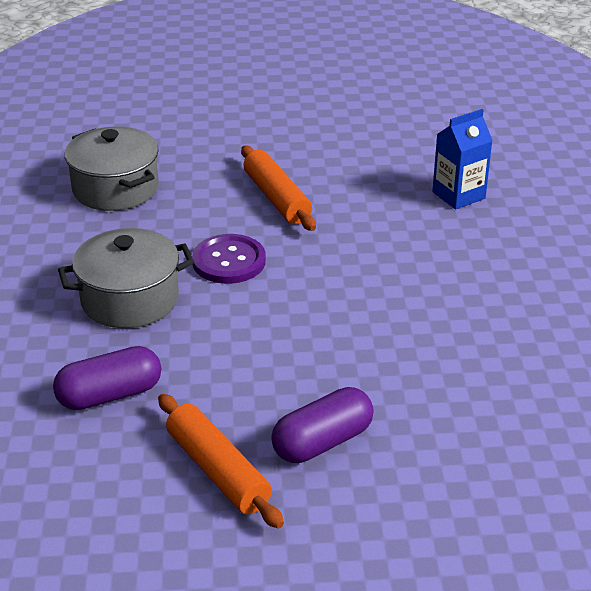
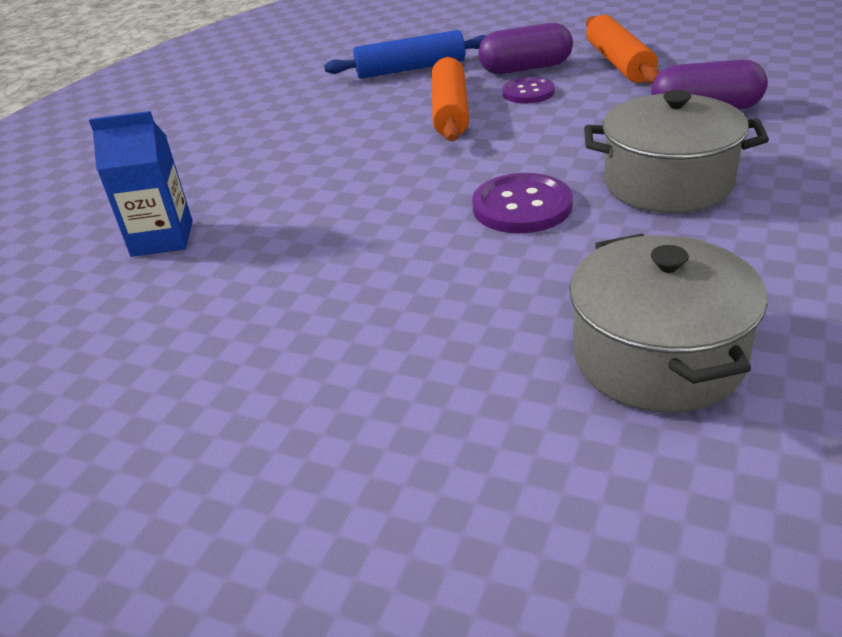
camera: 150 degrees left, 0 degrees up
orange rolling pin [241,146,316,231] -> orange rolling pin moved to [432,57,469,141]
none -> blue rolling pin [324,30,486,79]
none -> purple button [502,77,555,104]

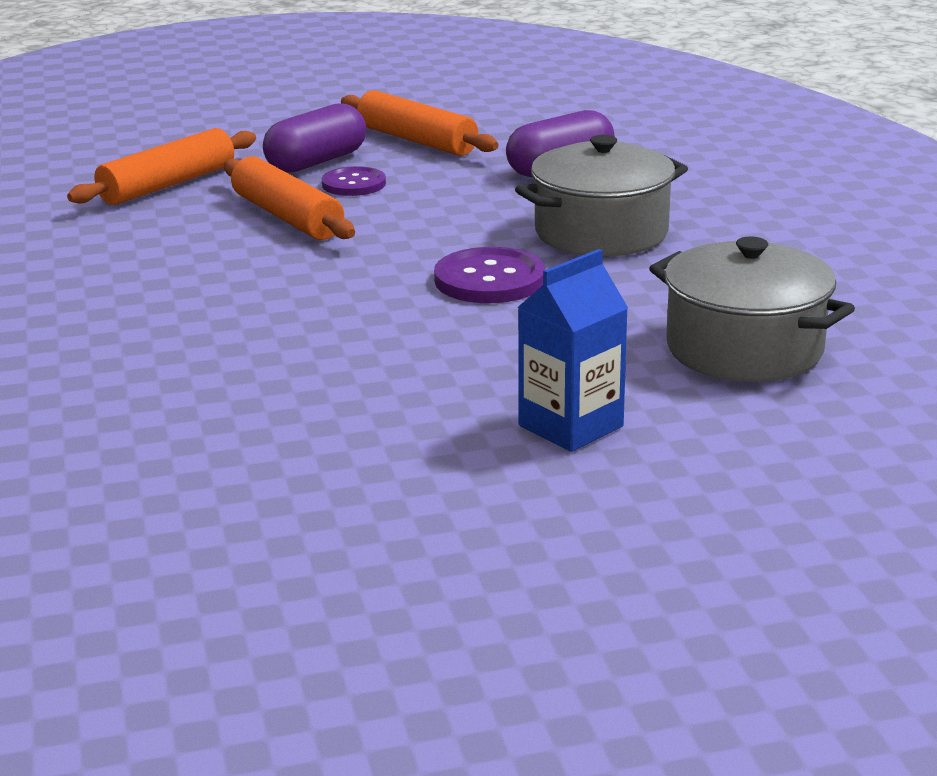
camera: 40 degrees left, 10 degrees down
blue carton [89,111,193,257] -> blue carton moved to [517,249,628,452]
blue rolling pin [324,30,486,79] -> orange rolling pin [67,128,256,205]

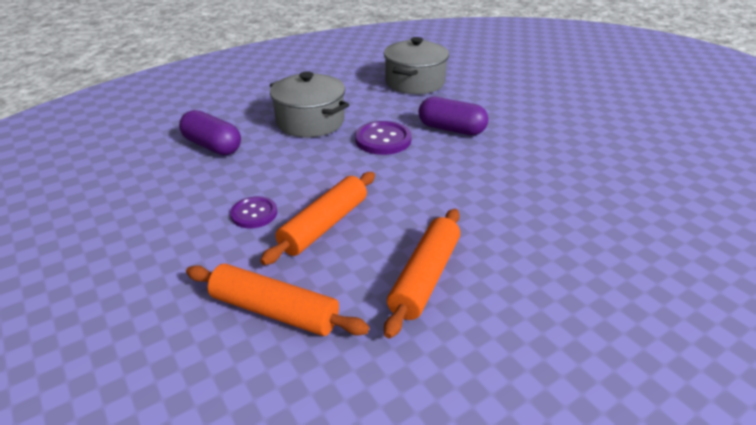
camera: 110 degrees left, 10 degrees up
purple capsule [263,103,366,173] -> purple capsule moved to [419,97,488,135]
orange rolling pin [341,90,498,156] -> orange rolling pin moved to [384,209,460,338]
blue carton [517,249,628,452] -> none

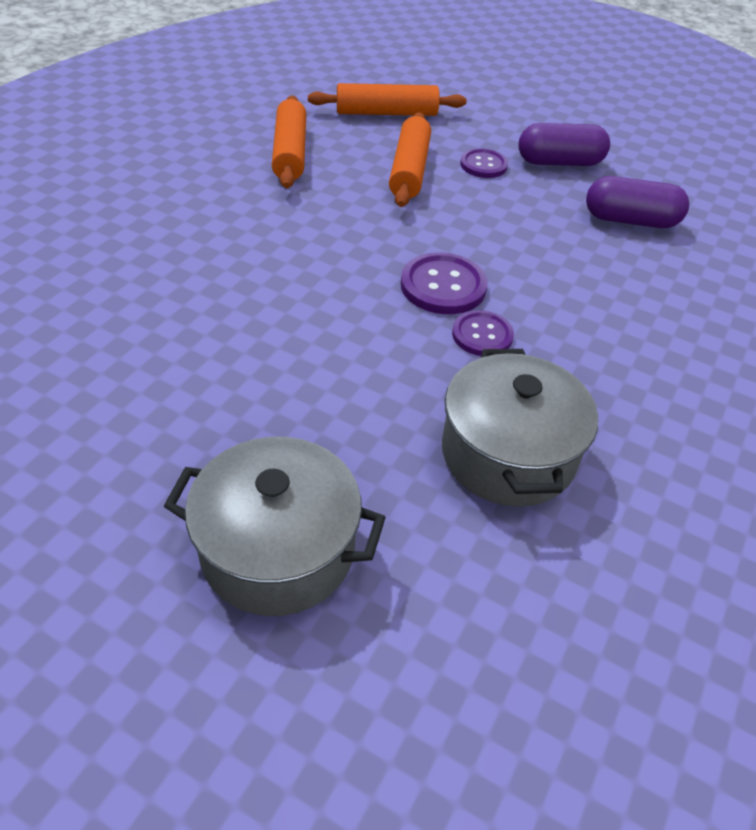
camera: 150 degrees right, 10 degrees up
grey pot [270,71,349,137] -> grey pot moved to [164,437,386,616]
purple capsule [419,97,488,135] -> purple capsule moved to [518,123,610,166]
none -> purple button [452,310,514,356]

